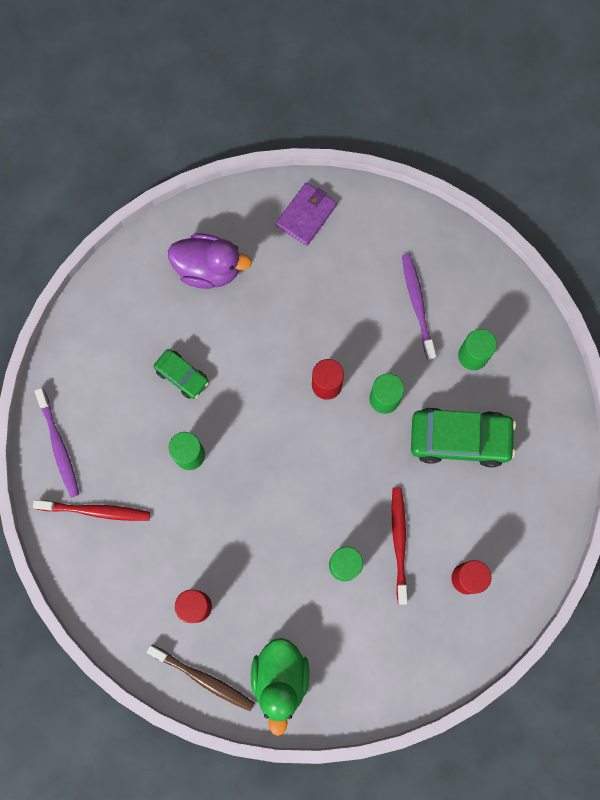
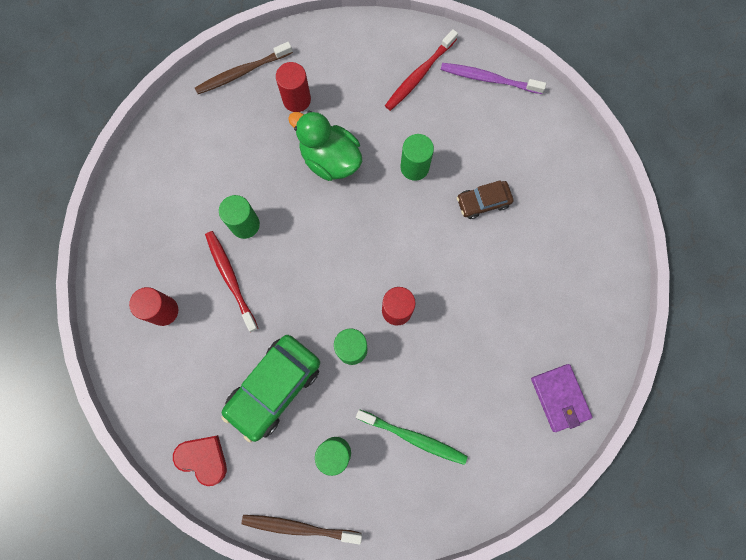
camera: 125 degrees right, 0 degrees up
green car [154,349,209,399] -> brown car [457,180,513,219]
purple duck [168,233,252,289] -> none
green duck [251,638,310,736] -> green duck moved to [288,111,362,181]
red toothbrush [392,487,408,605] -> red toothbrush turned 150 degrees counterclockwise [205,231,258,332]
purple toothbrush [402,254,436,360] -> green toothbrush [356,410,468,465]
none -> red heart [173,435,227,486]
none -> brown toothbrush [241,515,362,545]

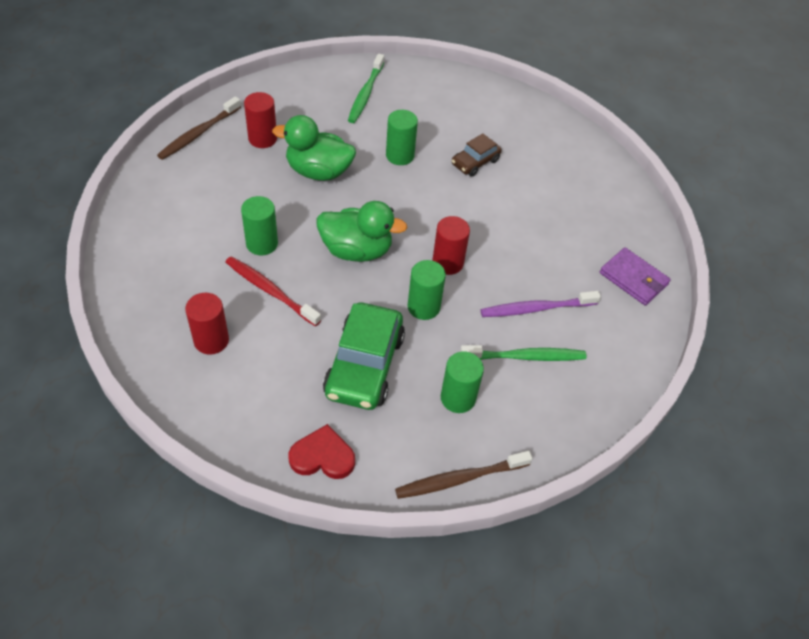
camera: 30 degrees left, 25 degrees down
red toothbrush [385,29,458,111] -> green toothbrush [348,54,384,123]
purple toothbrush [441,63,546,94] -> purple toothbrush moved to [480,291,601,317]
none -> green duck [317,201,407,262]

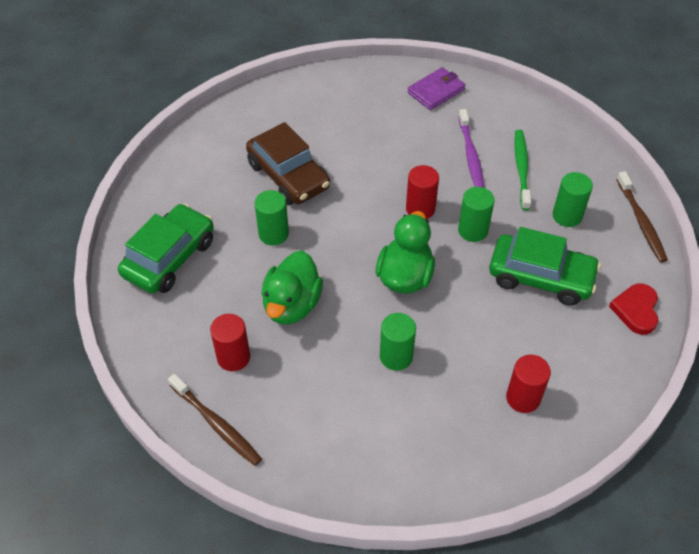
camera: 80 degrees left, 0 degrees up
red toothbrush [226,257,321,326] -> none
green toothbrush [348,54,384,123] -> green car [118,204,214,293]
brown car [451,133,502,177] -> brown car [246,122,330,205], size x1.82

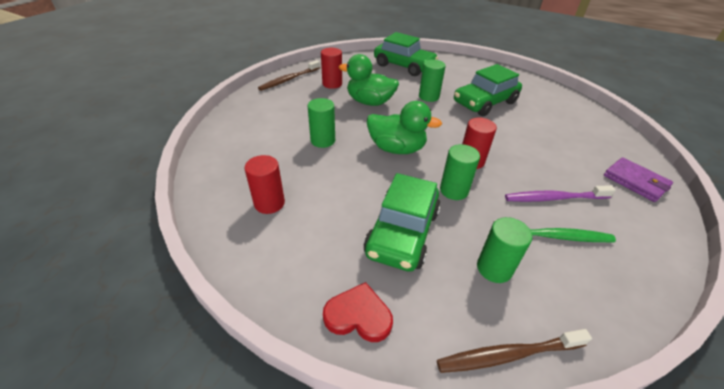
camera: 90 degrees right, 10 degrees down
brown car [246,122,330,205] -> green car [454,64,522,116]

